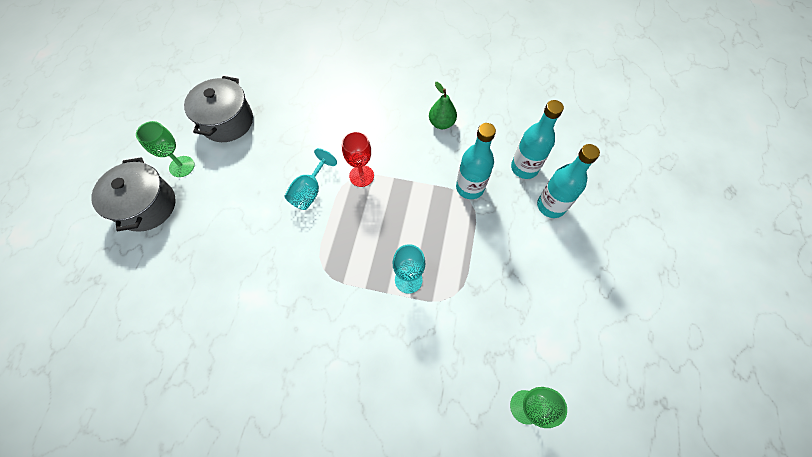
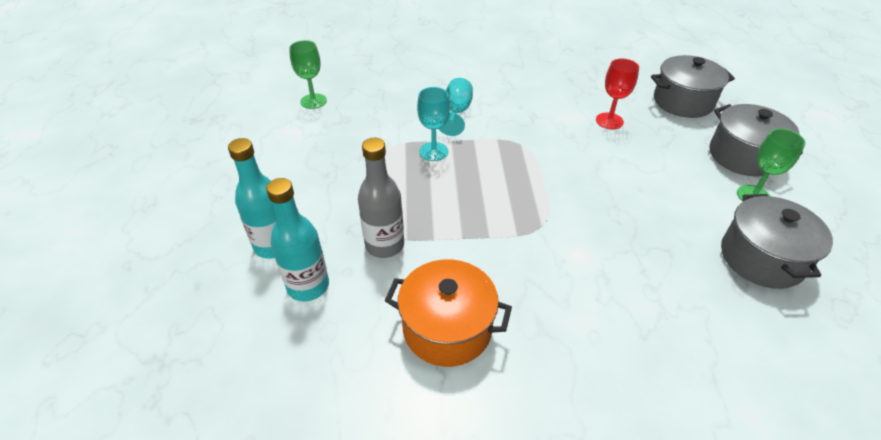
camera: 165 degrees right, 20 degrees down
turquoise goblet [285,148,337,210] -> turquoise goblet moved to [439,78,473,136]
red goblet [342,131,374,187] -> red goblet moved to [596,59,639,129]
green pear [429,82,457,129] -> orange pot [385,259,512,367]
turquoise bottle [456,123,496,199] -> grey bottle [358,138,404,258]
none -> grey pot [651,55,735,118]

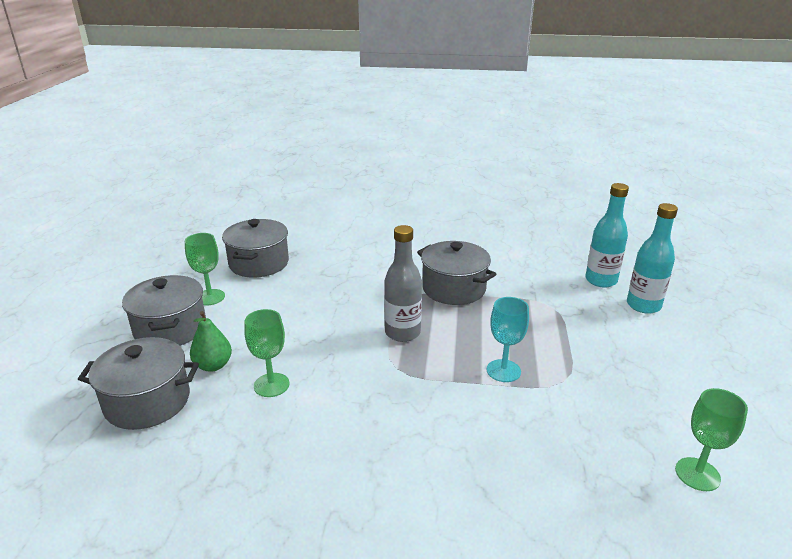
camera: 170 degrees left, 15 degrees down
grey bottle [358,138,404,258] -> grey bottle moved to [384,225,422,342]
orange pot [385,259,512,367] -> none
turquoise goblet [439,78,473,136] -> none
red goblet [596,59,639,129] -> green goblet [244,309,289,397]
none -> green pear [190,311,232,372]
none -> grey pot [417,241,496,305]

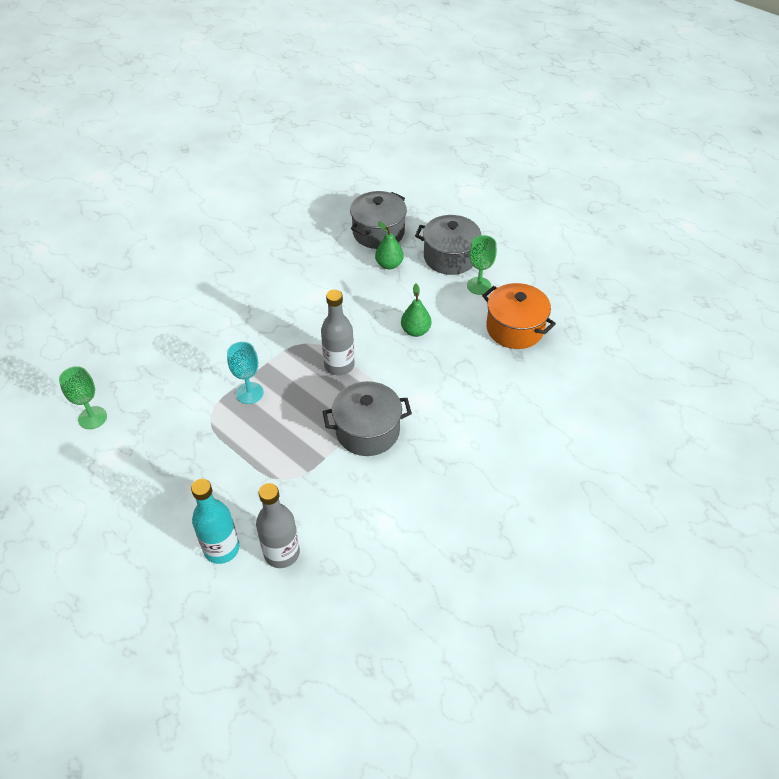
camera: 125 degrees right, 20 degrees up
grey pot [222,219,289,278] -> orange pot [482,283,556,349]
green goblet [244,309,289,397] -> none
turquoise bottle [585,183,629,287] -> grey bottle [256,483,300,568]
none -> green pear [401,284,431,337]

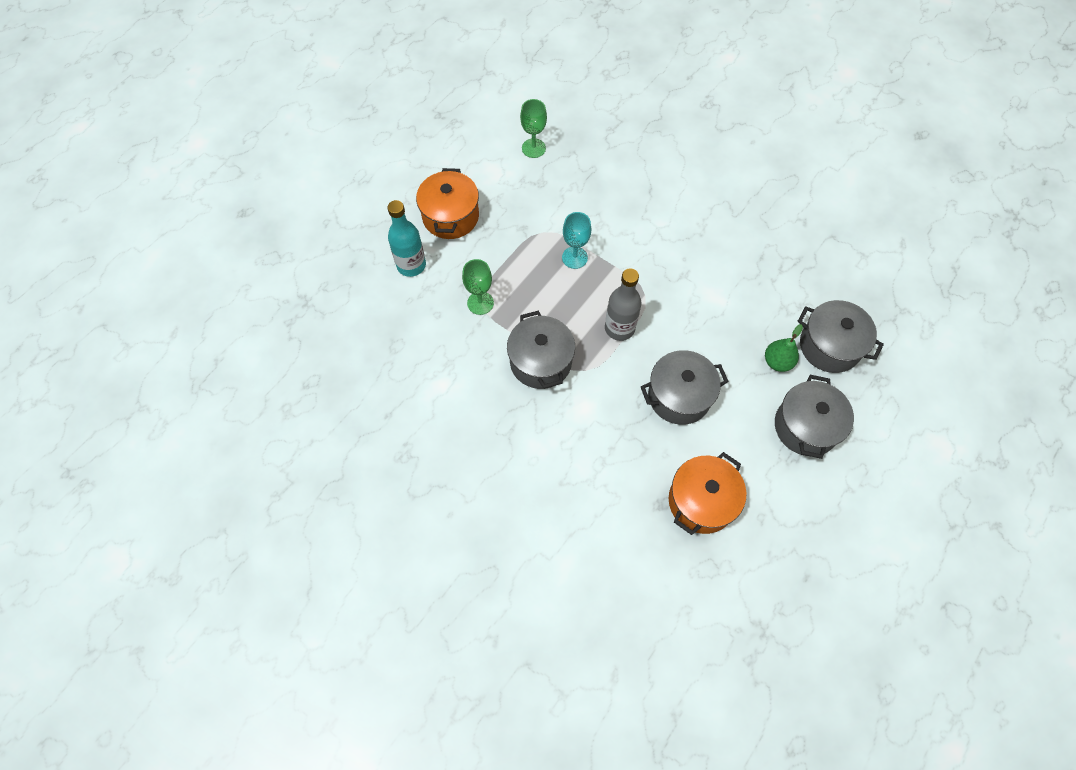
camera: 85 degrees right, 15 degrees up
grey bottle [256,483,300,568] -> none
green pear [401,284,431,337] -> grey pot [641,350,729,425]
green goblet [467,235,497,295] -> green goblet moved to [462,259,494,315]
none -> orange pot [416,168,479,239]

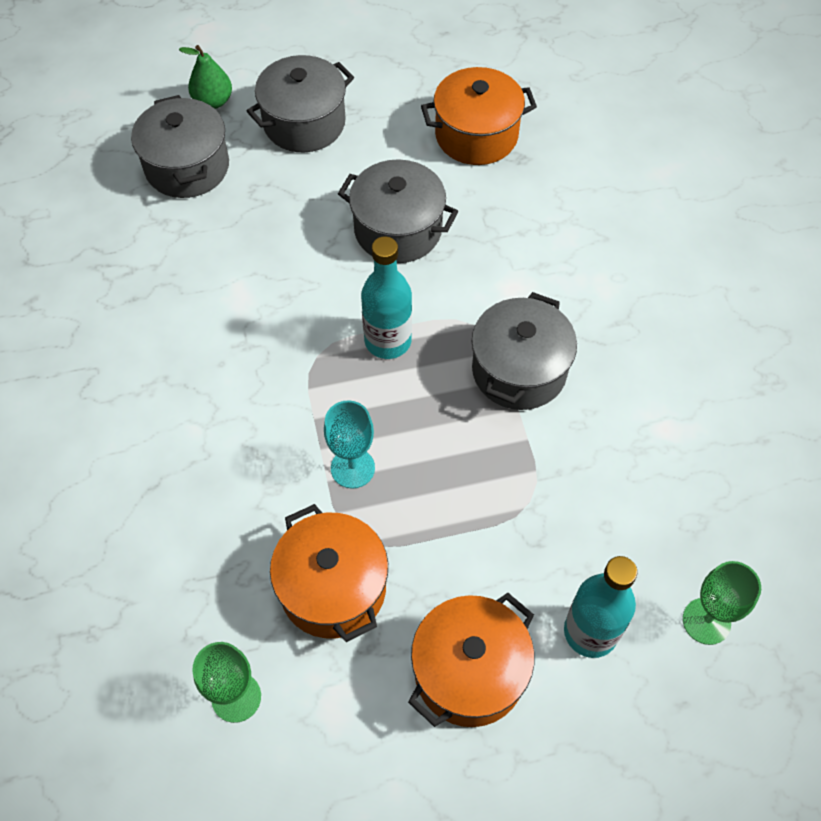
camera: 140 degrees left, 5 degrees down
green goblet [462,259,494,315] -> green goblet moved to [683,561,761,645]
grey bottle [605,268,642,341] -> turquoise bottle [361,236,412,359]
green pear [765,324,803,372] -> green pear moved to [179,45,232,109]
none -> orange pot [270,504,388,642]

